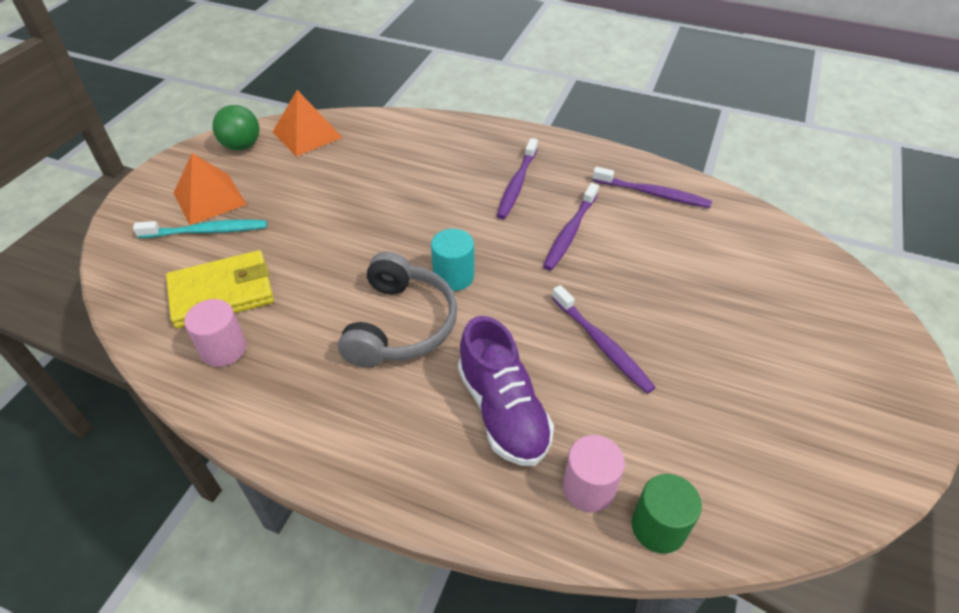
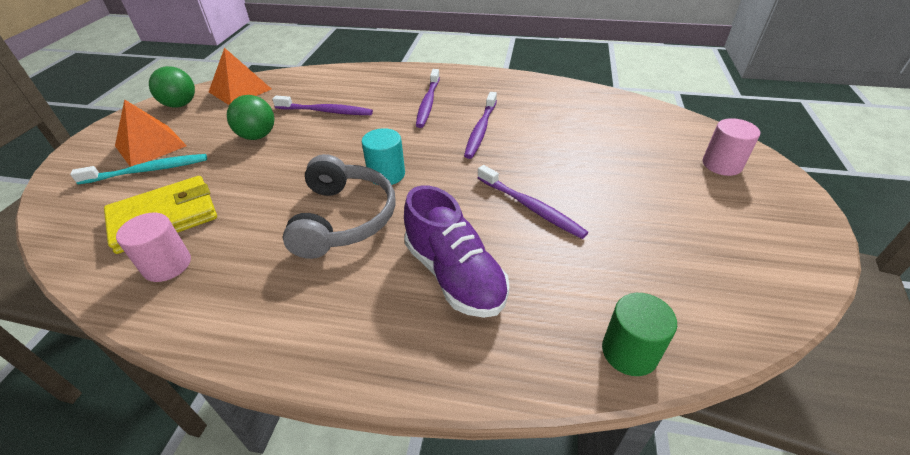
camera: 10 degrees left, 5 degrees down
pink cylinder [563,435,625,512] -> pink cylinder moved to [703,118,760,176]
purple toothbrush [592,167,712,208] -> purple toothbrush moved to [272,96,373,115]
none -> green ball [227,95,274,140]

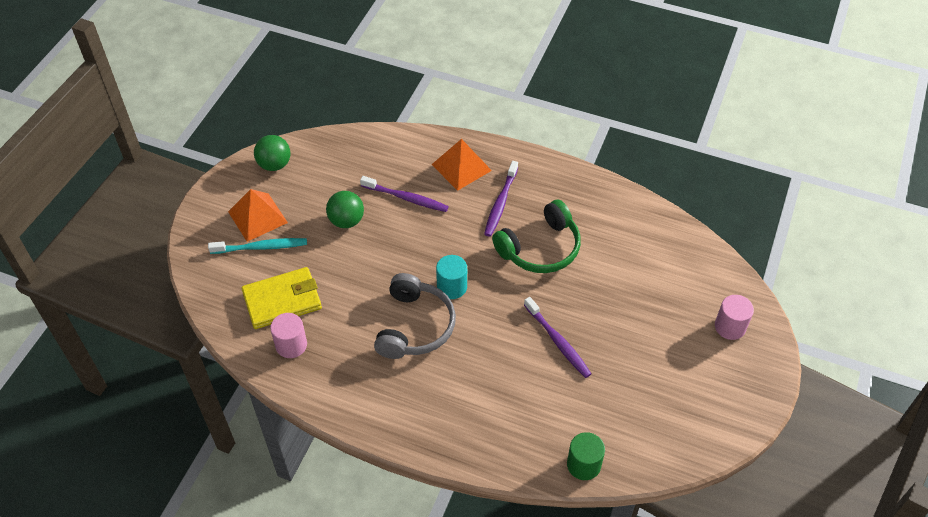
camera: 10 degrees right, 10 degrees up
orange pyramid [209,48,271,105] -> orange pyramid moved to [431,139,492,191]
purple shoe [404,185,509,318] -> none
purple toothbrush [464,92,497,159] -> green headphones [492,200,581,273]

